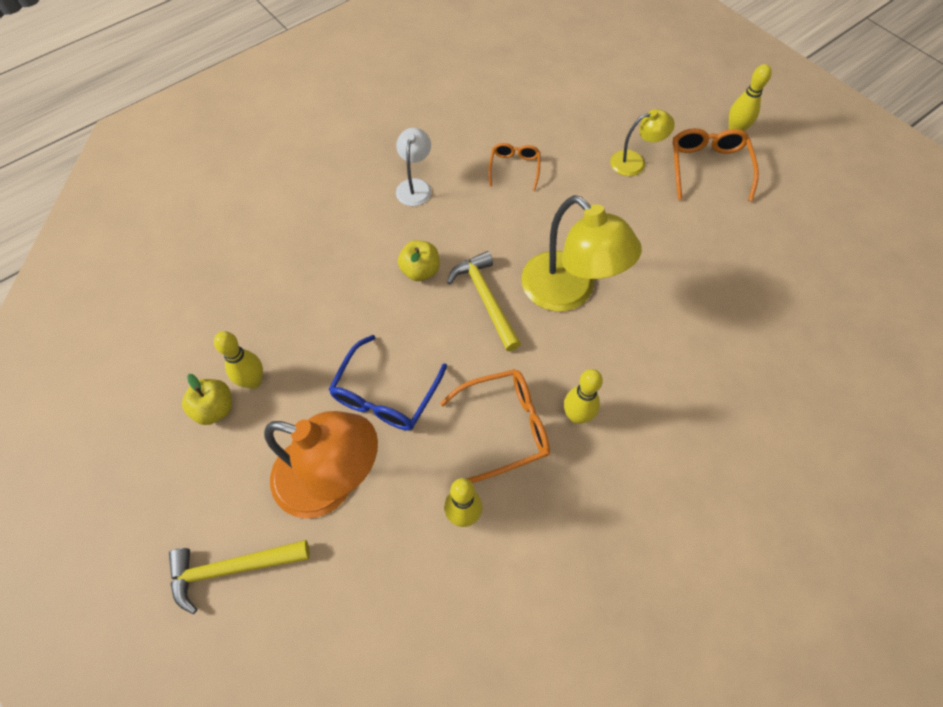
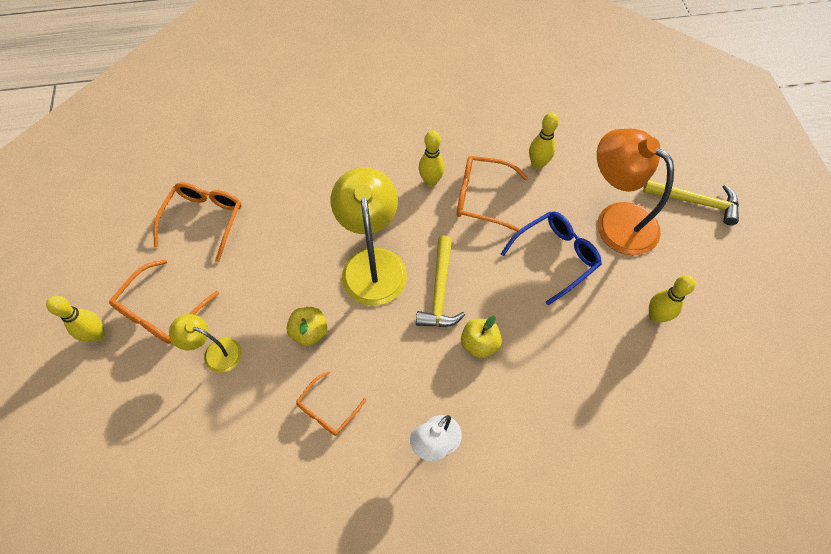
camera: 150 degrees left, 0 degrees up
yellow apple [182,374,232,425] -> yellow apple moved to [286,307,327,346]
none -> orange glasses [153,182,242,262]

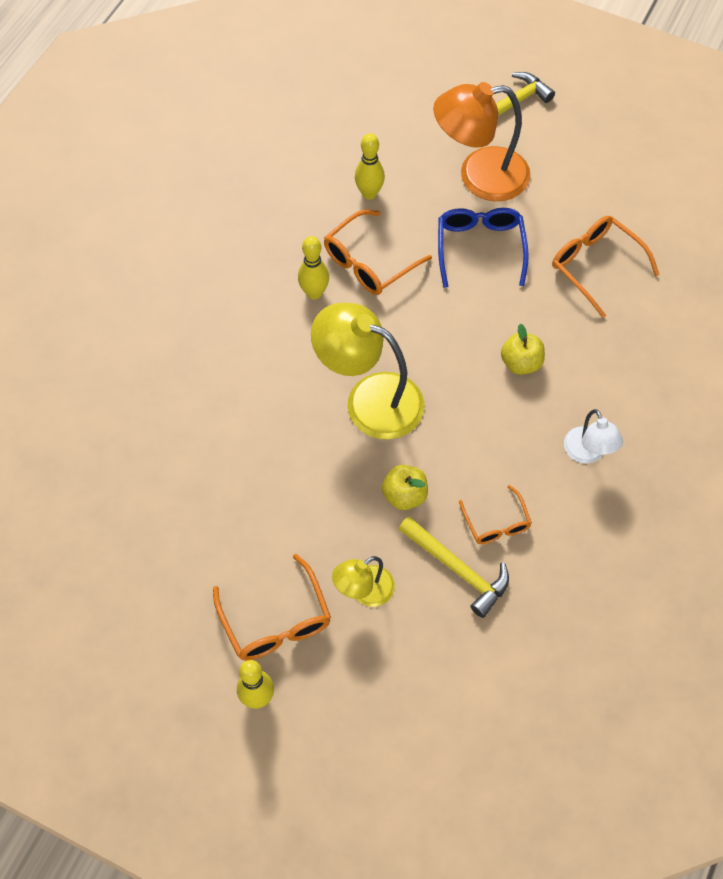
camera: 55 degrees left, 0 degrees up
orange glasses [153,182,242,262] -> orange glasses moved to [552,216,660,318]
yellow hammer [416,236,465,327] -> yellow hammer moved to [399,516,509,618]
yellow bowling pin [649,275,696,323] -> none

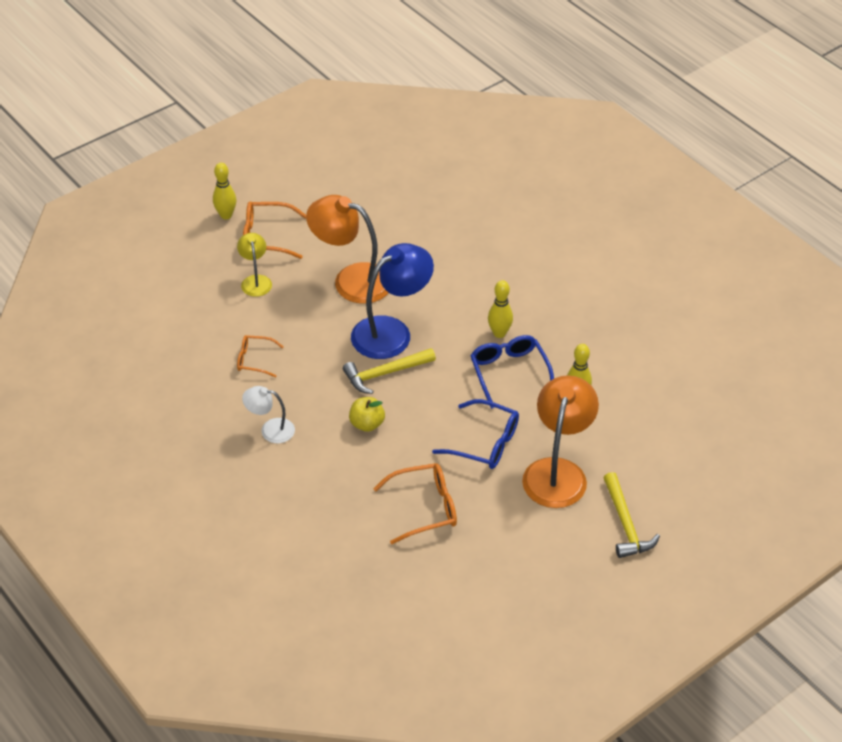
camera: 115 degrees right, 15 degrees down
yellow lamp [311,303,425,440] -> blue lamp [351,243,434,359]
orange glasses [324,210,432,295] -> blue glasses [470,335,554,409]
yellow apple [382,465,428,510] -> none
yellow hammer [399,516,509,618] -> yellow hammer moved to [343,348,436,394]
none -> orange lamp [306,195,389,304]

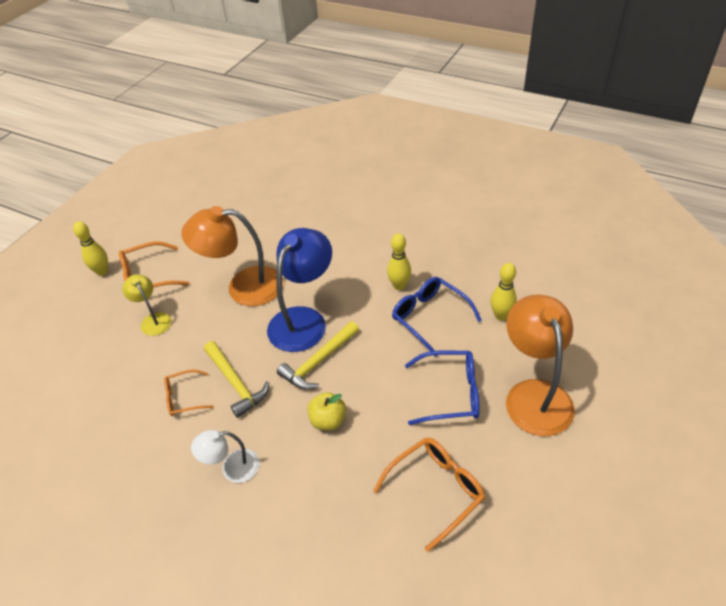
camera: 20 degrees left, 0 degrees up
yellow hammer [603,472,660,558] -> yellow hammer moved to [204,341,269,418]

